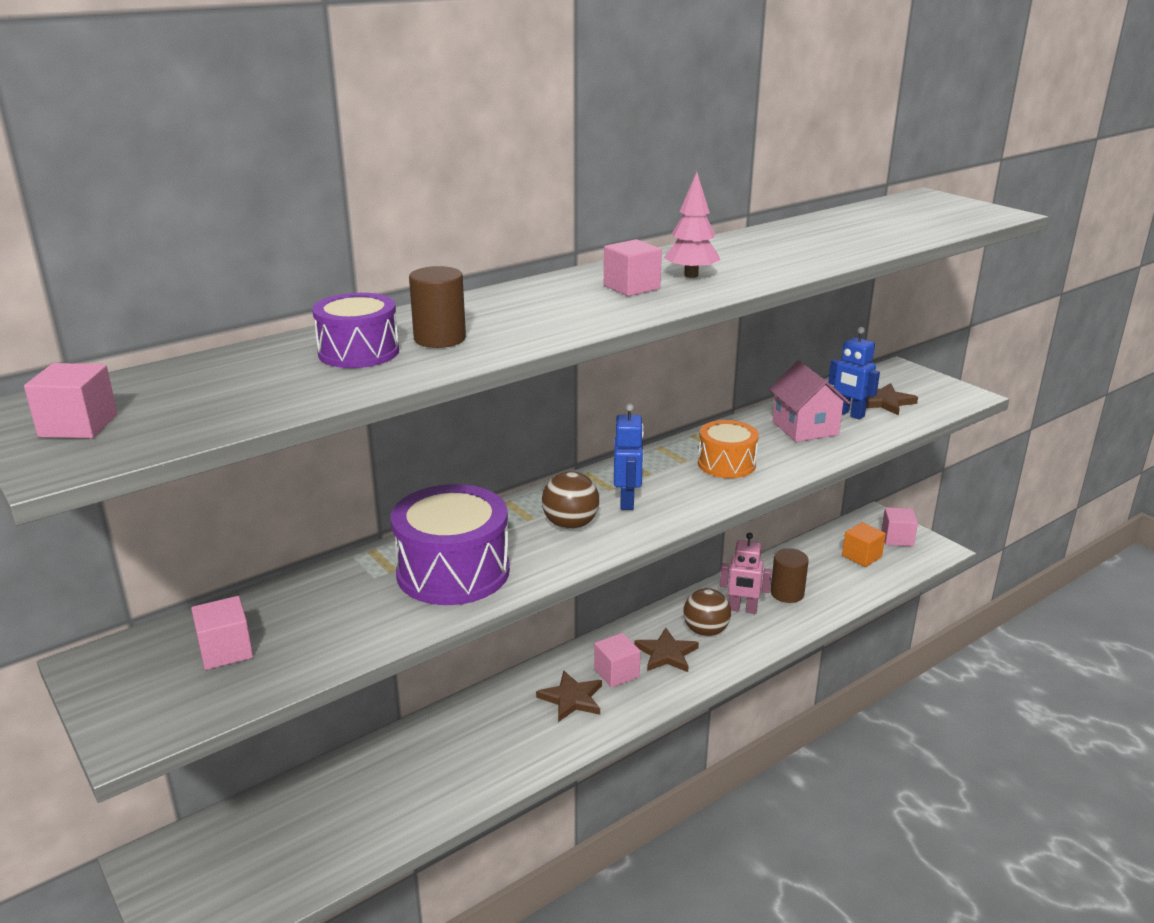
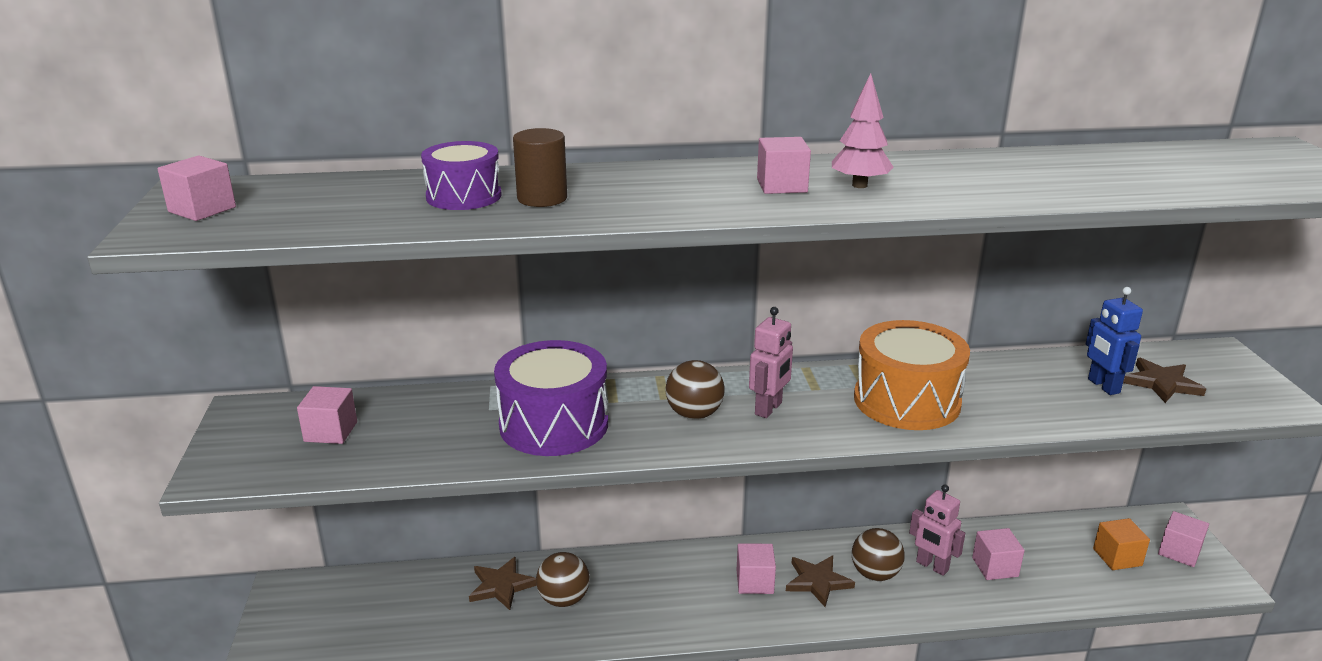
camera: 30 degrees right, 0 degrees up
brown star [536,670,602,722] -> brown star moved to [469,557,536,610]
blue robot [614,403,644,510] -> pink robot [749,307,793,418]
orange drum [698,420,759,478] -> orange drum [854,320,970,430], size x1.64
pink house [769,361,850,442] -> none
brown cylinder [770,548,809,603] -> pink cube [972,528,1025,580]
none -> brown ball [536,552,590,607]

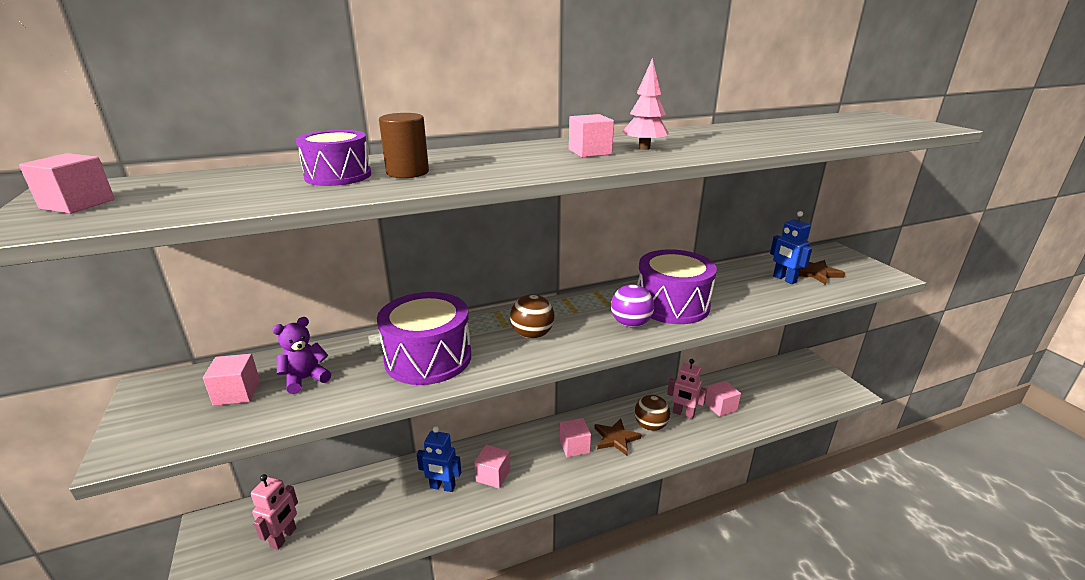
camera: 15 degrees left, 0 degrees up
brown star [469,557,536,610] -> none
brown ball [536,552,590,607] -> blue robot [417,426,461,492]
pink robot [749,307,793,418] -> pink robot moved to [251,474,298,550]
orange drum [854,320,970,430] -> purple drum [637,249,717,324]
orange cube [1093,518,1150,570] -> none
pink cube [1158,511,1209,567] -> pink cube moved to [474,445,510,489]
none -> purple teddy bear [272,317,331,394]
none -> purple ball [611,284,654,327]

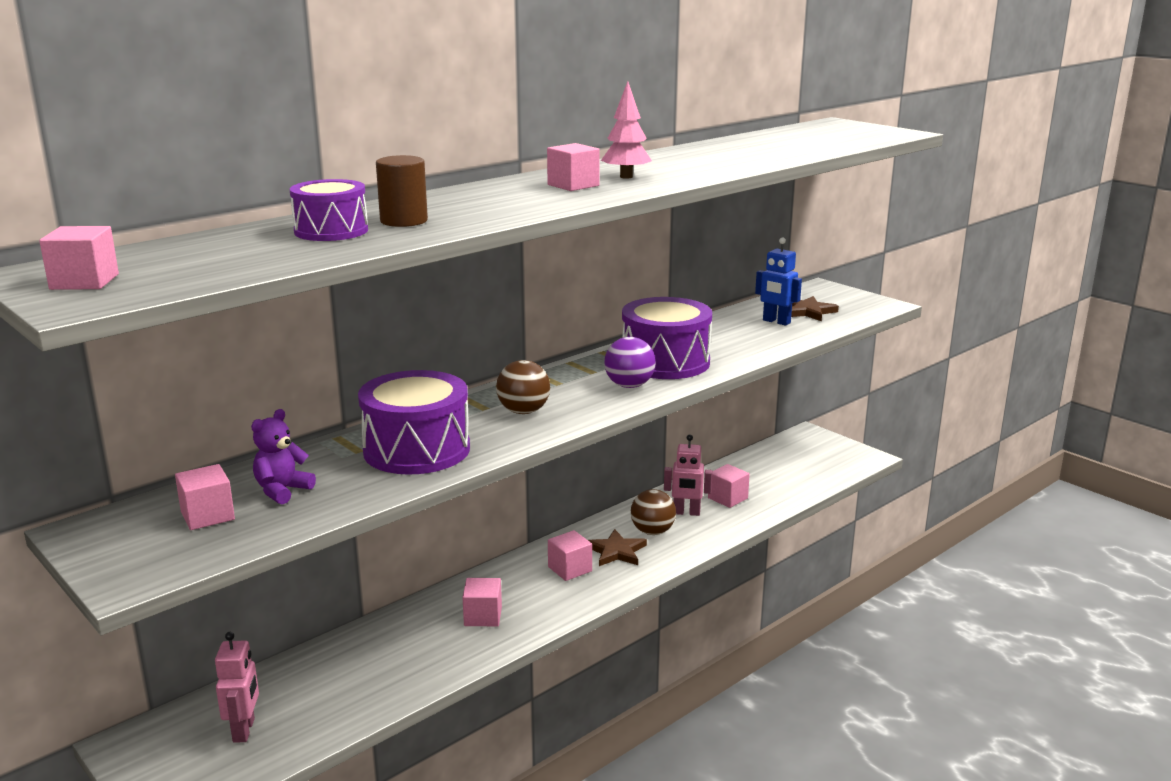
camera: 20 degrees left, 5 degrees down
blue robot [417,426,461,492] -> none

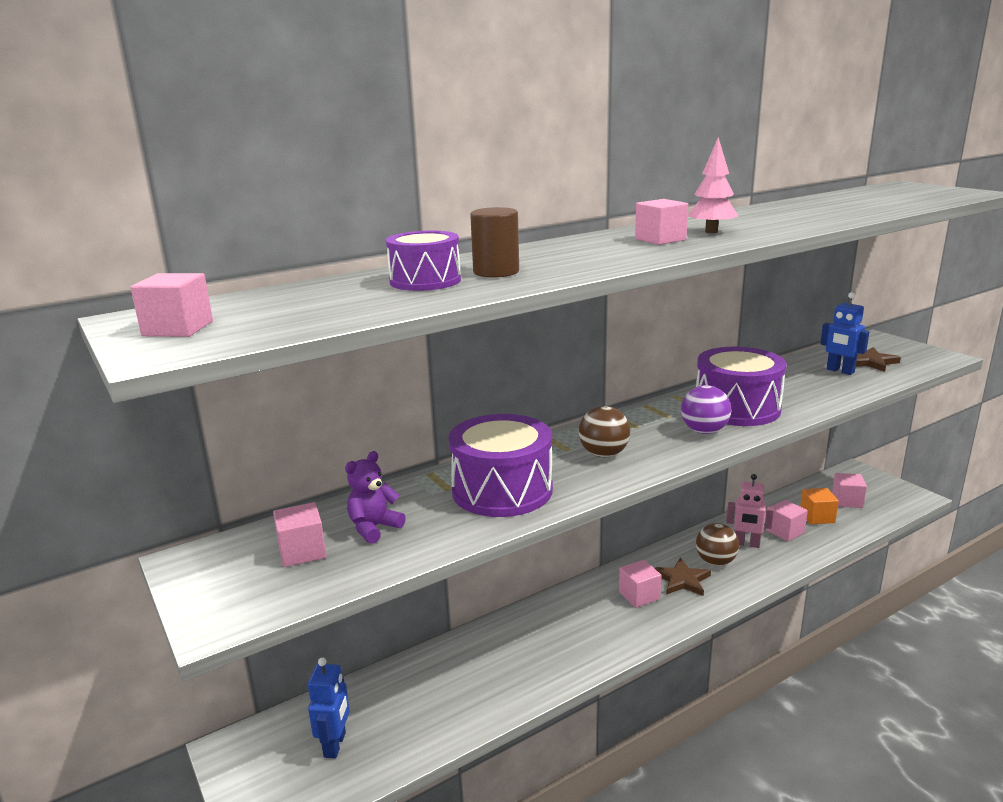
camera: 10 degrees right, 0 degrees up
pink robot [215,632,259,743] -> blue robot [308,658,350,758]
pink cube [463,578,502,626] -> pink cube moved to [832,473,867,508]
none -> orange cube [800,488,839,525]

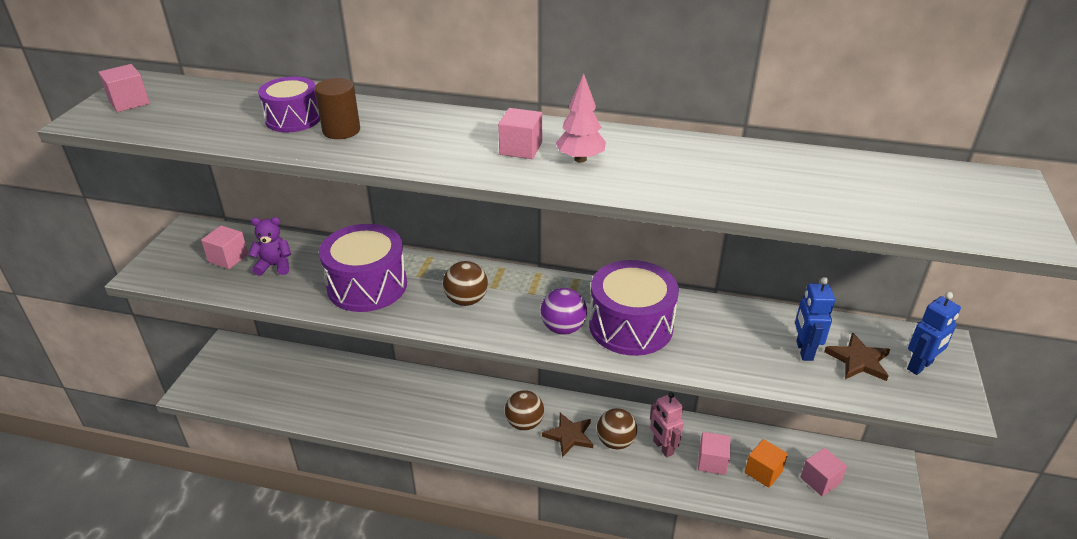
camera: 45 degrees right, 15 degrees up
blue robot [308,658,350,758] -> blue robot moved to [907,292,961,375]
pink cube [619,560,661,608] -> brown ball [505,390,544,430]

